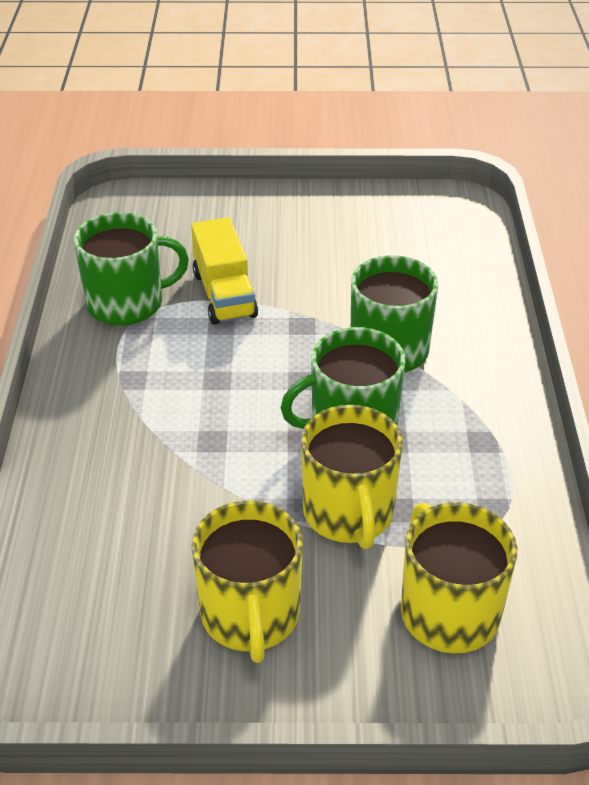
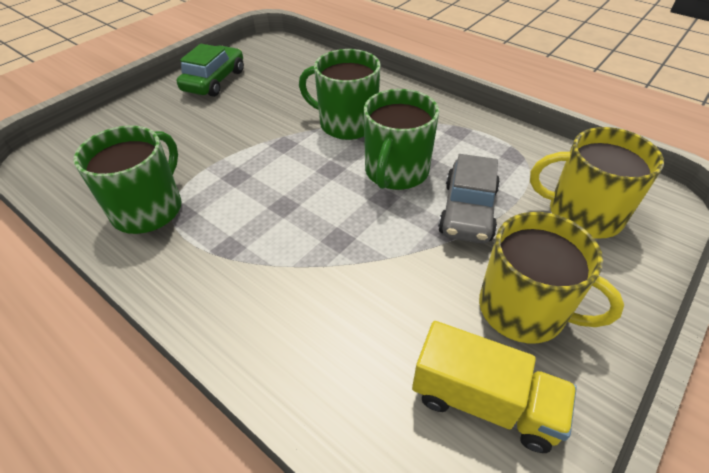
camera: 50 degrees left, 5 degrees up
yellow truck [191,217,258,325] -> yellow truck moved to [412,321,577,453]
yellow mug [301,405,403,549] -> grey car [438,154,500,244]
none -> green car [177,44,244,97]

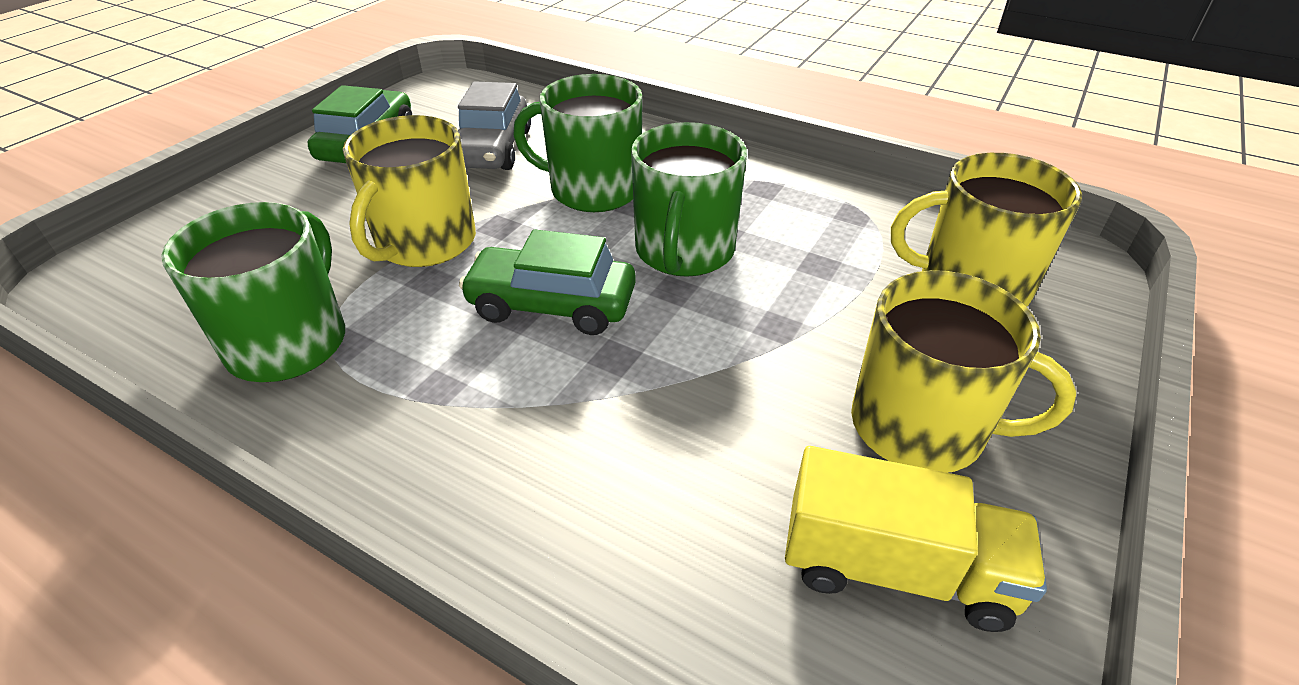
camera: 10 degrees left, 5 degrees down
grey car [438,154,500,244] -> grey car moved to [458,81,531,170]
none -> yellow mug [343,115,476,267]
none -> green car [459,229,636,335]

